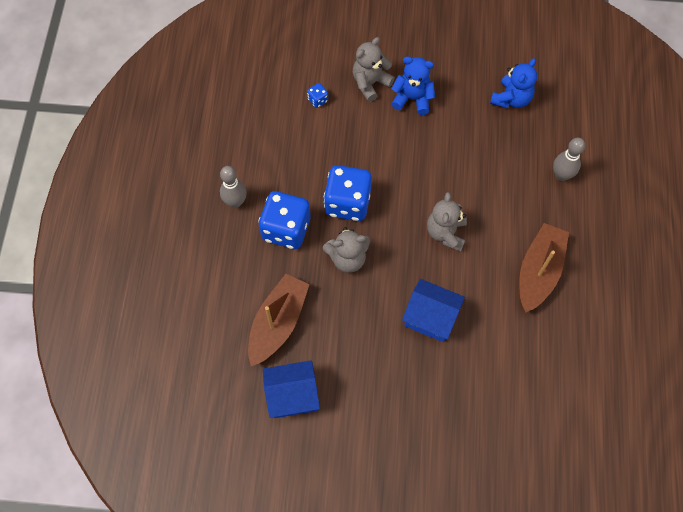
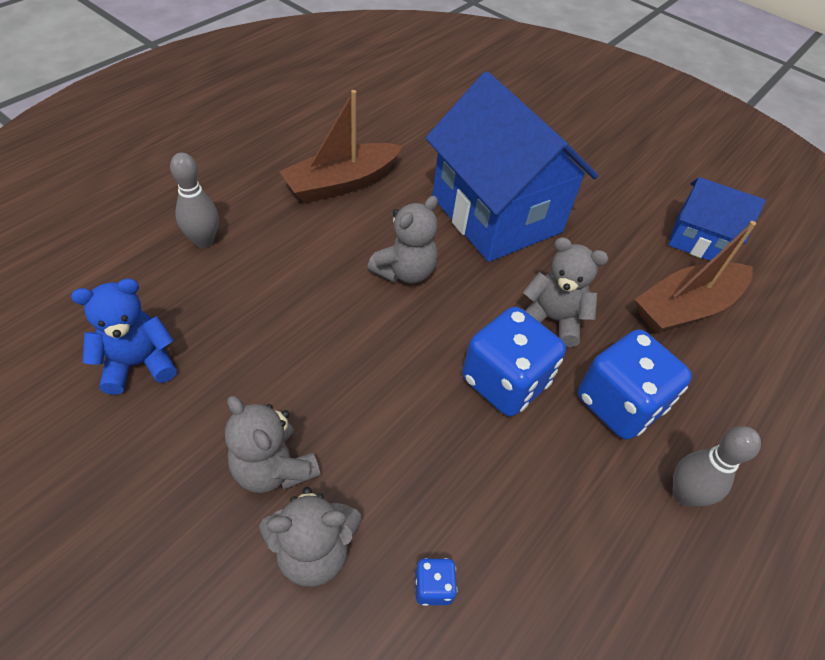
camera: 150 degrees left, 15 degrees down
blue teddy bear [391,57,435,115] -> grey teddy bear [225,396,320,493]
blue house [402,279,465,342] -> blue house [426,71,598,262], size x1.86

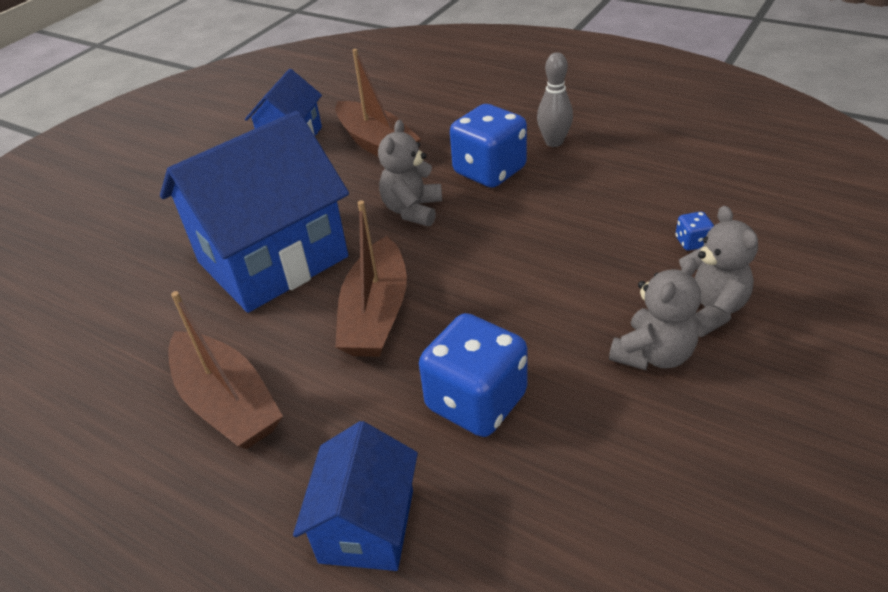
camera: 90 degrees left, 10 degrees down
blue teddy bear [71,278,177,395] -> none
grey bowling pin [170,153,219,248] -> blue house [293,421,418,571]
grey teddy bear [367,196,438,283] -> brown boat [335,200,407,357]
blue dice [462,307,566,416] -> blue dice moved to [419,313,528,437]

